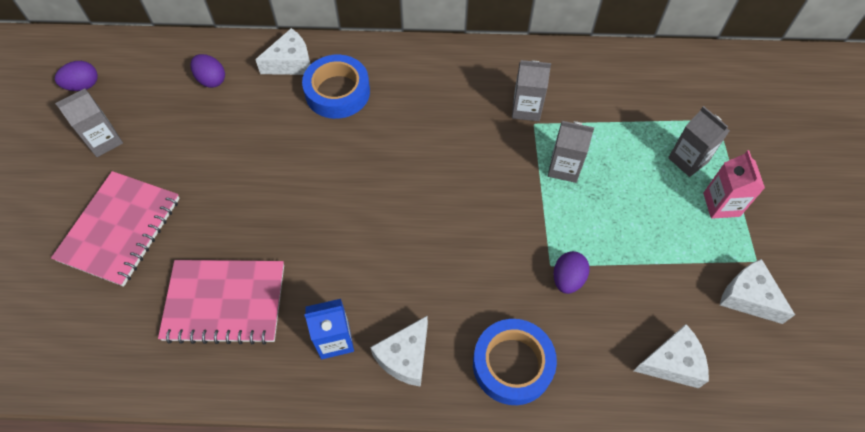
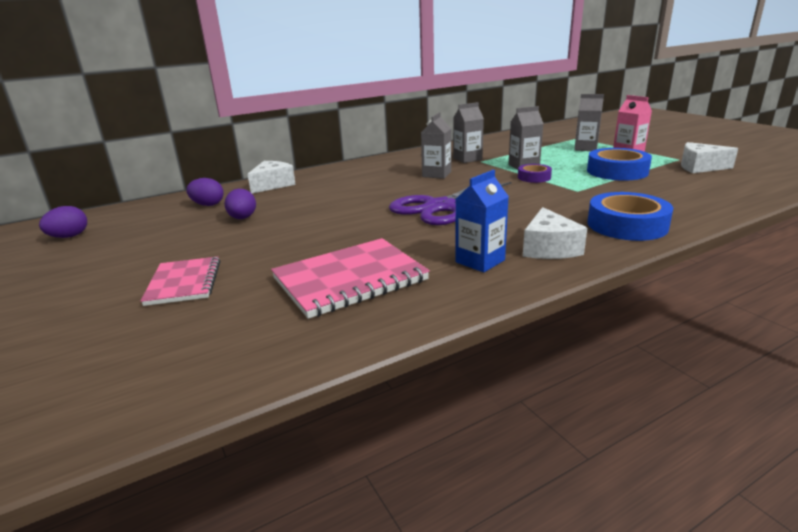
camera: 30 degrees left, 35 degrees down
pink notebook [51,171,180,287] -> pink notebook [141,256,220,306], size x0.63
grey carton [55,88,123,157] -> grey carton moved to [421,112,451,179]
blue tape [302,55,370,119] -> blue tape moved to [587,148,652,181]
purple egg [554,251,590,294] -> purple egg moved to [225,189,256,219]
white cheese [634,324,709,388] -> none
none -> purple scissors [389,182,511,225]
none -> purple tape [518,164,552,183]

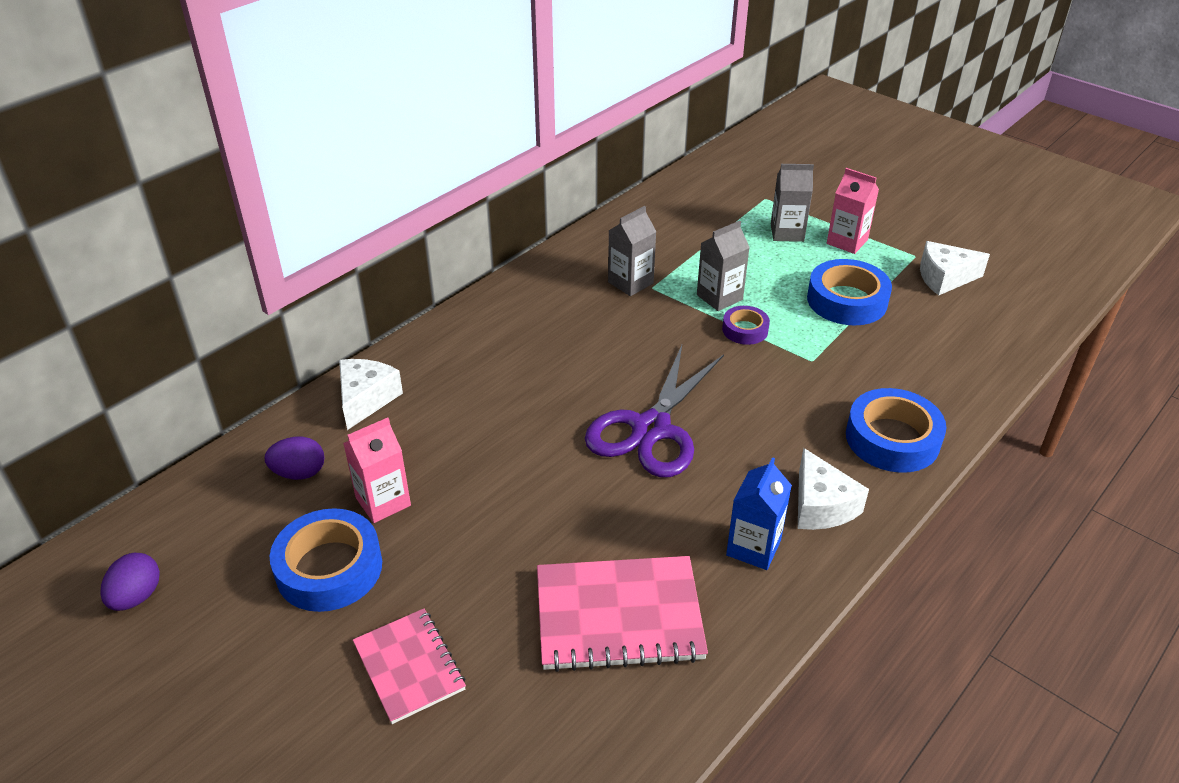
camera: 20 degrees left, 15 degrees up
purple egg [225,189,256,219] -> pink carton [343,418,411,523]
pink notebook [271,238,430,319] -> pink notebook turned 45 degrees clockwise [537,556,708,672]
grey carton [421,112,451,179] -> none
none -> blue tape [270,508,382,612]

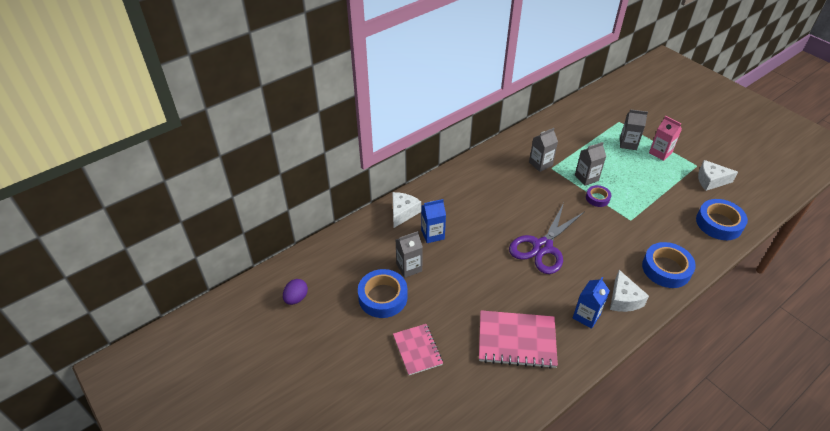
camera: 10 degrees right, 5 degrees up
purple egg [265,437,324,480] -> none
pink carton [343,418,411,523] -> grey carton [396,231,423,278]
blue tape [807,259,892,325] -> blue tape moved to [696,199,748,240]
none -> blue carton [421,199,446,243]

